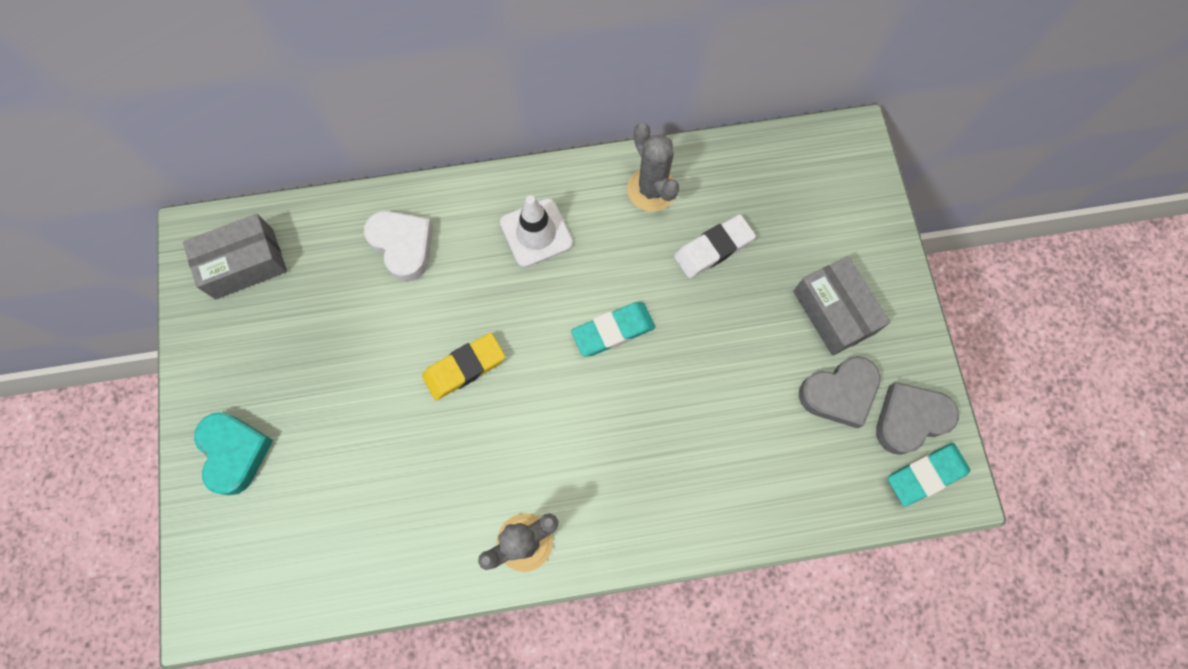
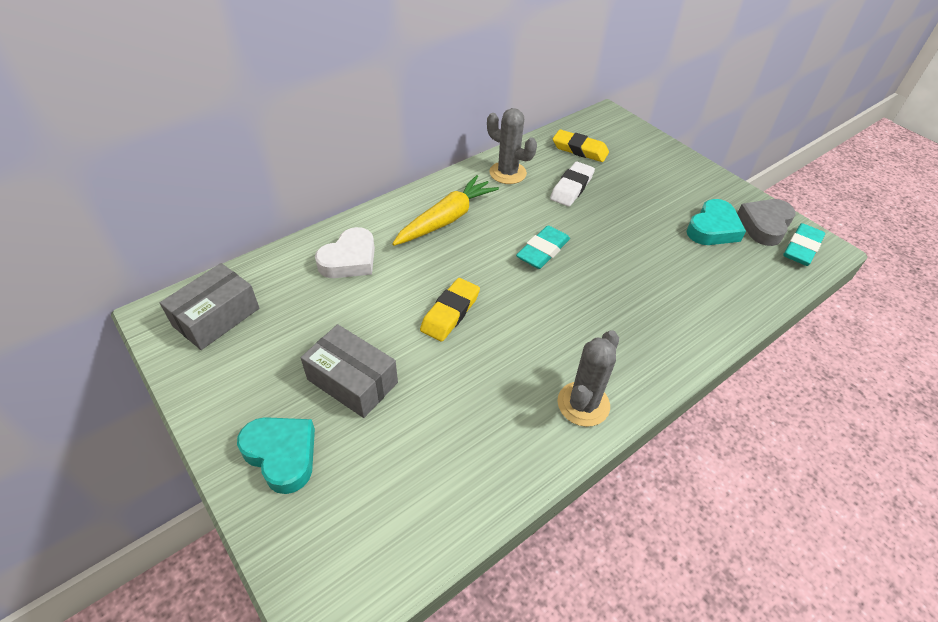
camera: 30 degrees left, 25 degrees down
white heart [364,211,433,281] -> white heart turned 105 degrees clockwise [315,227,375,278]
white traffic cone [500,195,573,268] -> yellow carrot [392,175,499,246]
grey box [793,256,890,356] -> grey box moved to [301,324,398,418]
grey heart [799,356,881,428] -> turquoise heart [686,199,746,245]
none -> yellow eraser [553,129,609,162]

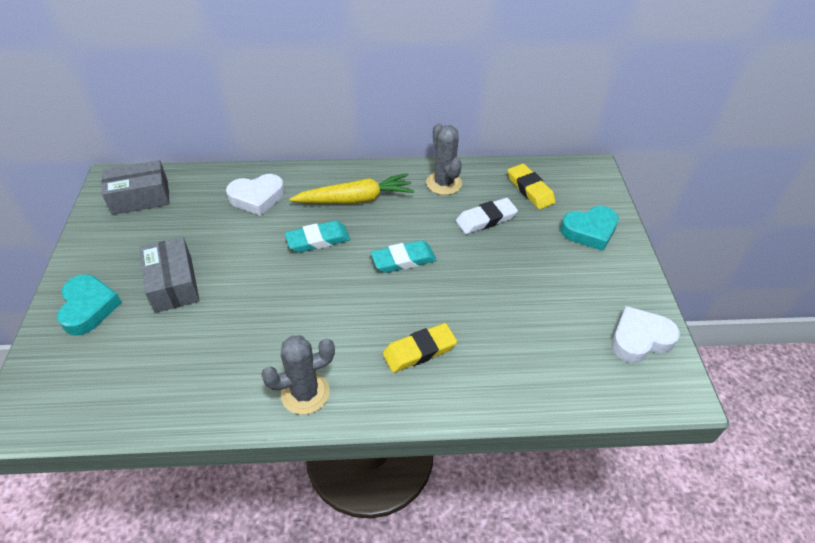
camera: 35 degrees right, 0 degrees up
yellow eraser [420,278,480,342] -> yellow eraser moved to [383,323,457,373]
turquoise heart [686,199,746,245] -> turquoise heart moved to [560,206,619,251]
grey heart [737,199,796,246] -> white heart [611,306,680,363]
turquoise eraser [783,223,825,266] -> turquoise eraser moved to [285,221,350,253]

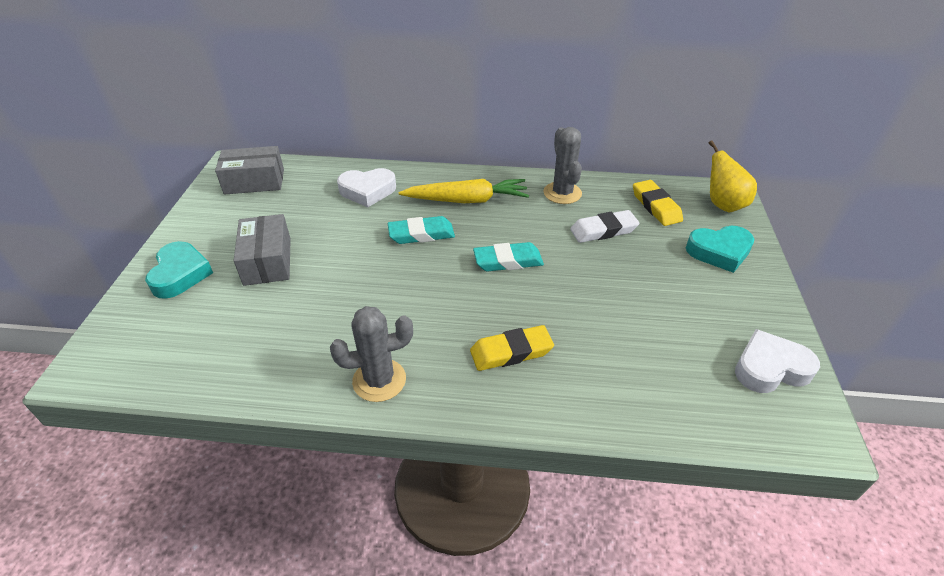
camera: 10 degrees right, 5 degrees down
none -> yellow pear [709,140,757,212]

